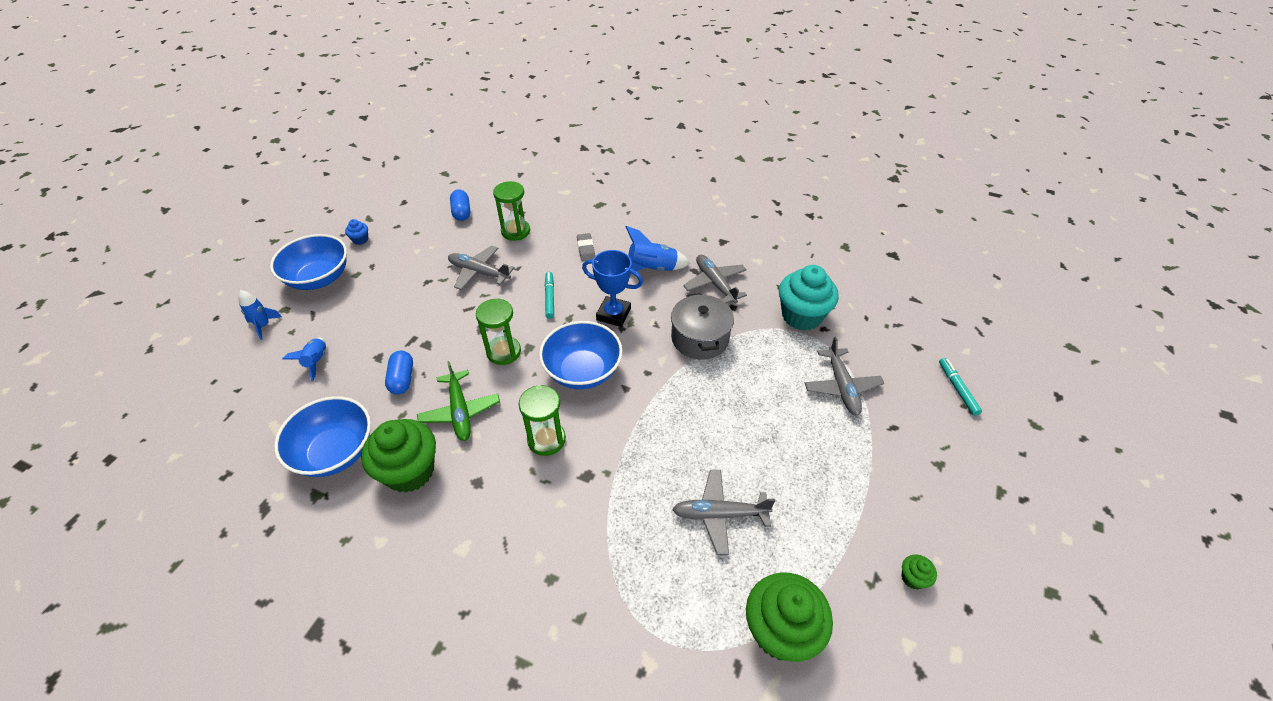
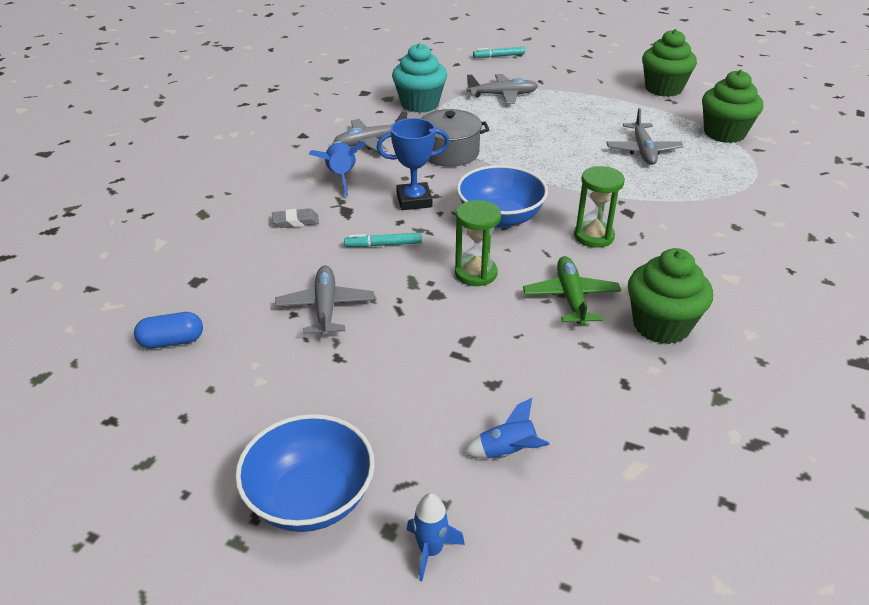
camera: 90 degrees left, 10 degrees down
blue bowl [274,396,371,477] -> none
blue cupcake [345,219,368,245] -> none
blue capsule [385,351,413,395] -> none
green plane [417,361,500,441] -> green plane turned 75 degrees counterclockwise [523,256,621,326]
grey plane [448,245,515,290] -> grey plane turned 150 degrees clockwise [275,265,375,337]
green hourglass [493,181,530,241] -> none
blue trophy [582,250,643,327] -> blue trophy turned 60 degrees clockwise [377,118,450,210]
green cupcake [901,555,937,590] -> green cupcake [642,29,697,97], size x2.34

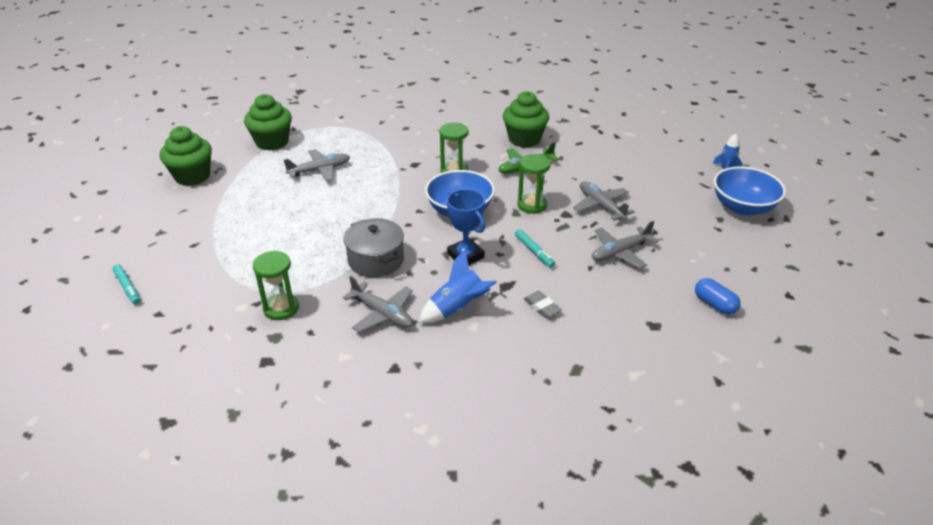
camera: 115 degrees left, 0 degrees up
turquoise cupcake [392,43,447,113] -> green hourglass [253,251,299,320]
blue rocket [463,398,550,458] -> none
grey plane [466,74,538,104] -> grey plane moved to [573,181,635,221]

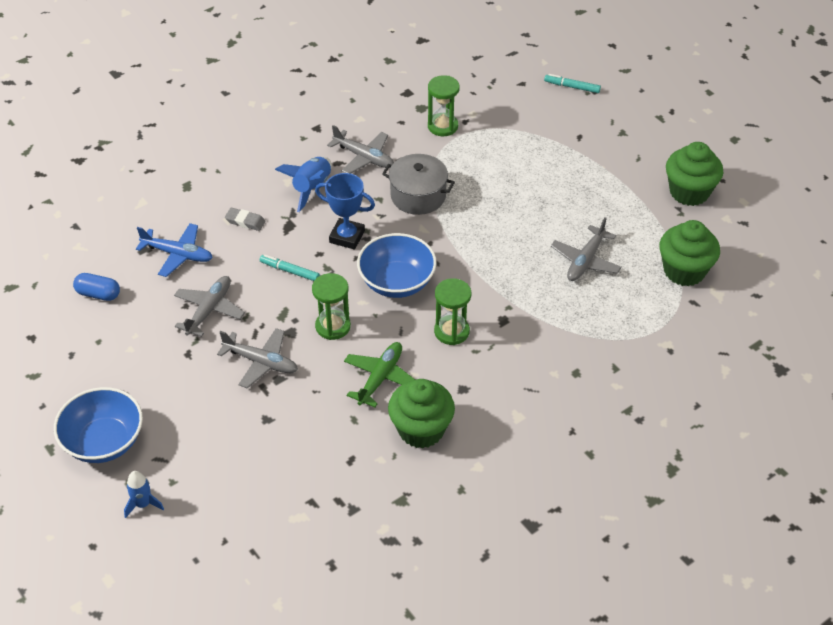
camera: 145 degrees right, 10 degrees up
grey plane [343,276,413,332] -> grey plane turned 150 degrees counterclockwise [327,125,394,174]
none -> blue plane [136,223,213,277]

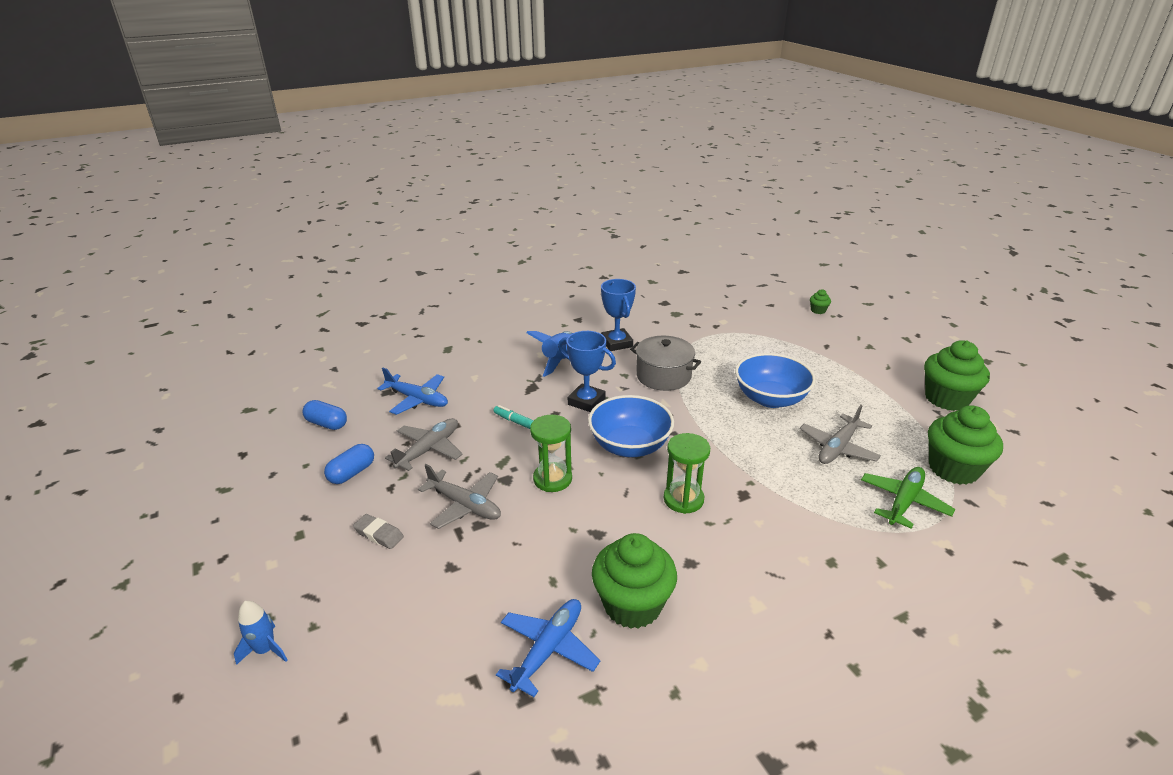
camera: 10 degrees right, 15 degrees down
blue bowl [54,387,143,463] -> blue bowl moved to [735,353,816,408]
grey eraser [225,208,266,231] -> grey eraser moved to [353,514,404,549]
grey plane [327,125,394,174] -> blue trophy [601,279,636,351]
green plane [344,342,415,407] -> green plane moved to [861,467,955,529]
green hourglass [428,75,460,136] -> none
turquoise marker [544,74,601,93] -> green cupcake [810,289,831,314]
none -> blue capsule [324,444,374,484]
none -> blue plane [496,599,600,697]

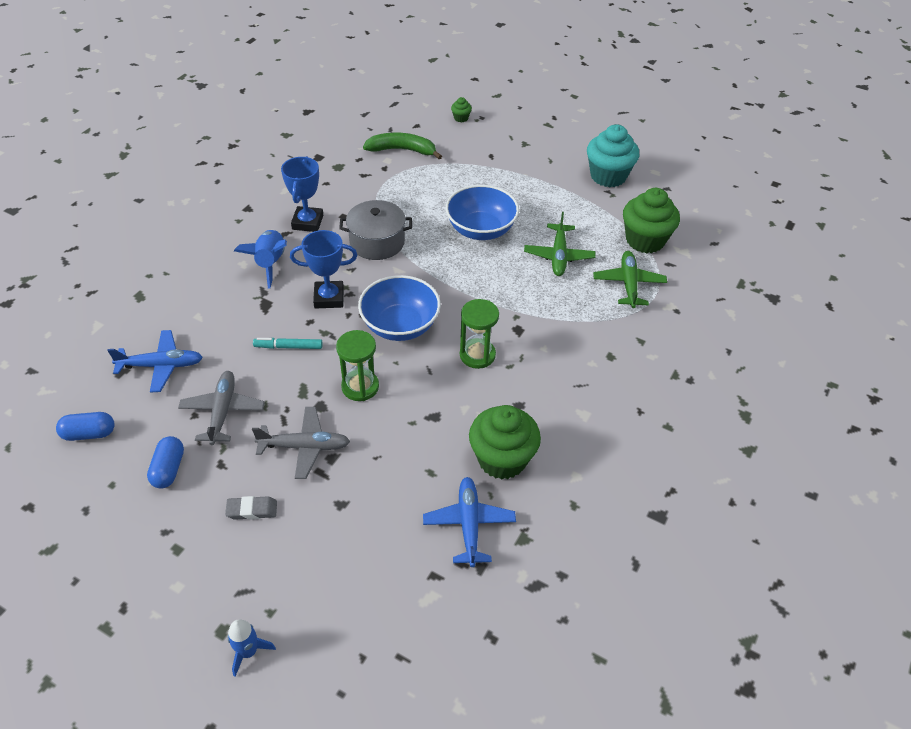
camera: 35 degrees left, 15 degrees up
blue trophy [601,279,636,351] -> blue trophy turned 60 degrees clockwise [281,156,323,232]
grey plane [799,405,881,464] -> green plane [524,212,595,276]
green cupcake [924,340,990,411] -> turquoise cupcake [587,124,639,187]
none -> green banana [363,132,442,159]

